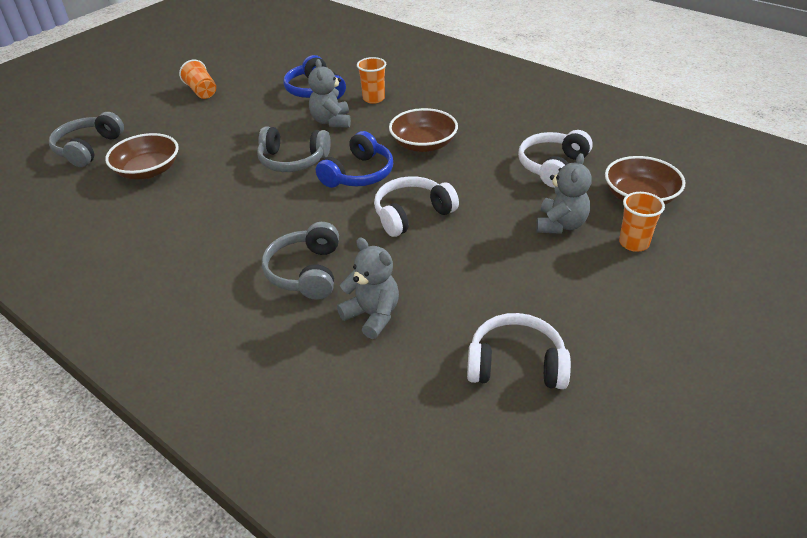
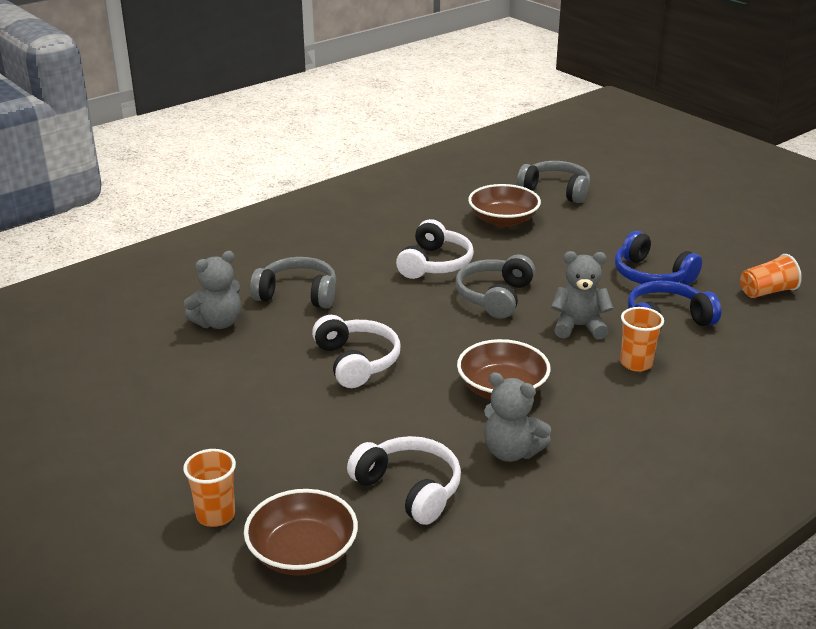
camera: 100 degrees right, 10 degrees down
orange cup [179,59,216,99] -> orange cup moved to [740,254,802,298]
blue headphones [316,131,393,188] -> blue headphones moved to [615,231,702,284]
white headphones [467,313,571,389] -> white headphones moved to [396,219,474,279]
grey teddy bear [536,153,591,234] -> grey teddy bear moved to [484,372,551,462]

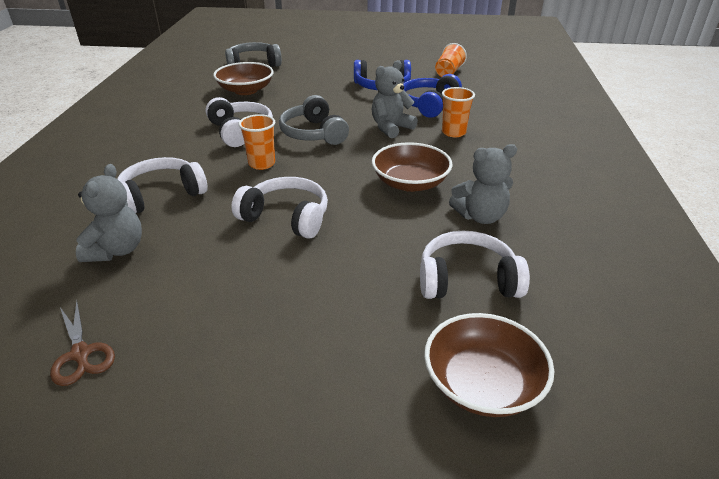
camera: 45 degrees left, 5 degrees up
orange cup [183,449,236,527] -> orange cup moved to [239,114,275,170]
grey headphones [250,257,336,308] -> white headphones [117,157,207,213]
none -> brown scissors [50,300,115,386]

